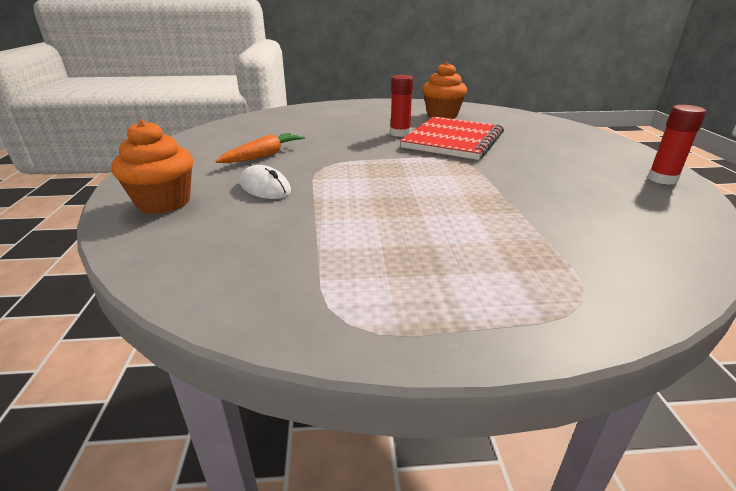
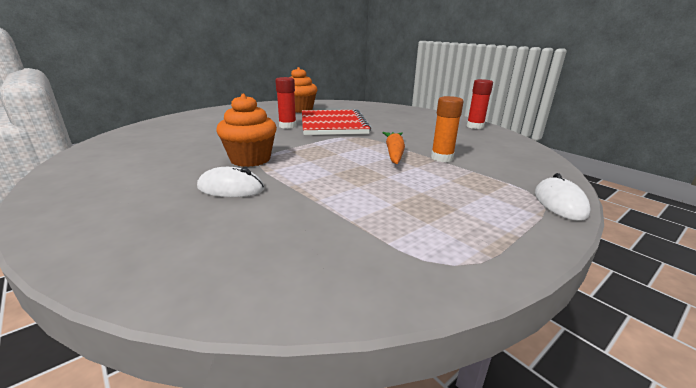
camera: 35 degrees left, 5 degrees down
orange cupcake [111,120,193,214] -> orange cupcake moved to [216,94,277,167]
orange carrot [216,133,305,163] -> orange carrot moved to [382,132,405,164]
none -> orange glue stick [431,96,463,162]
none -> white mouse [535,173,591,221]

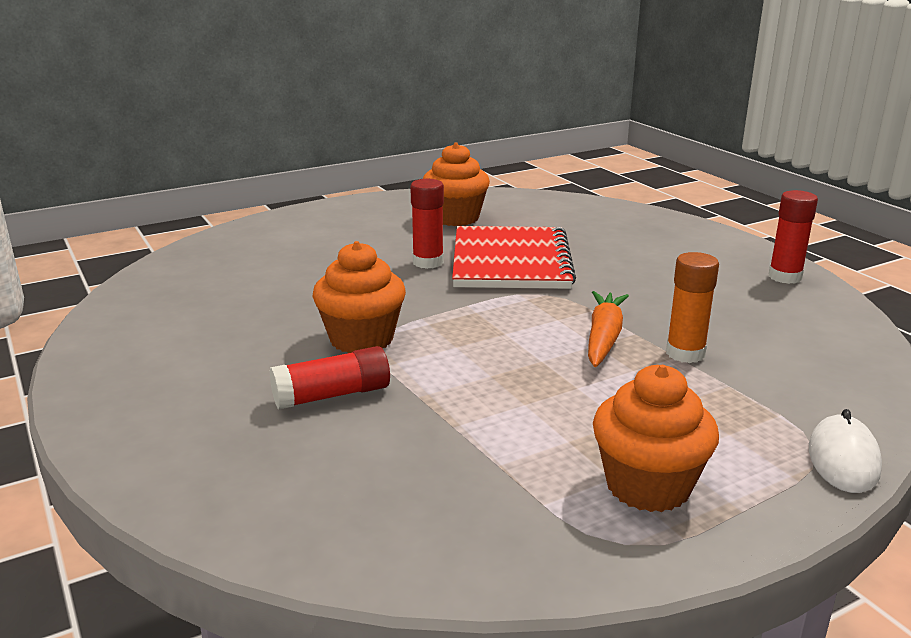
camera: 10 degrees right, 0 degrees up
white mouse [197,167,265,197] -> red glue stick [270,346,390,409]
none -> orange cupcake [593,365,719,512]

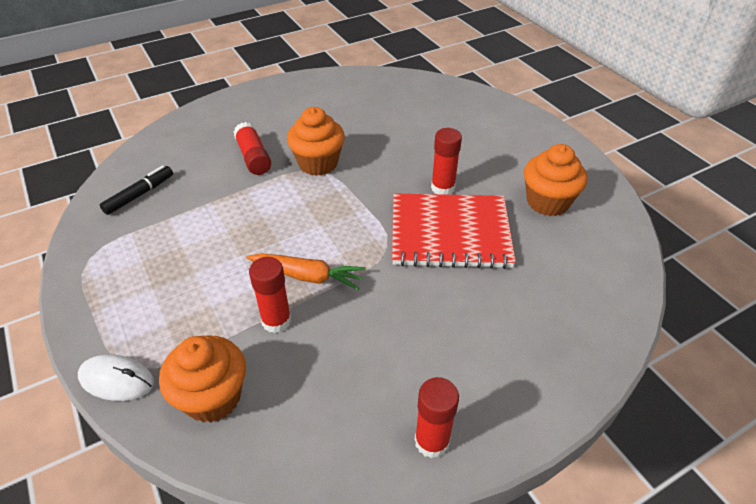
camera: 90 degrees right, 20 degrees up
orange cupcake [593,365,719,512] -> orange cupcake moved to [159,335,246,423]
orange glue stick [666,252,719,363] -> red glue stick [249,257,291,333]
none -> black marker [100,166,173,215]

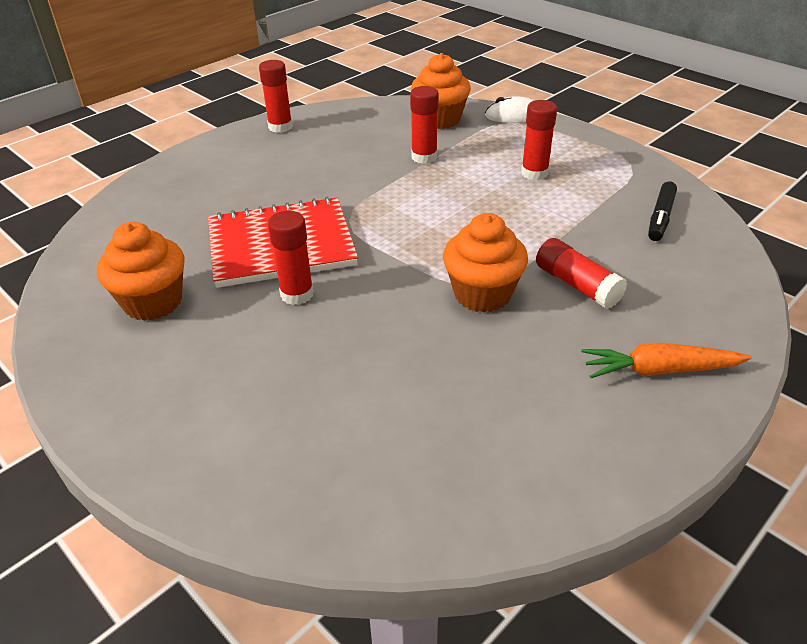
camera: 165 degrees right, 5 degrees down
orange carrot [246,253,366,290] -> orange carrot moved to [581,343,752,378]
none -> red glue stick [521,100,557,180]

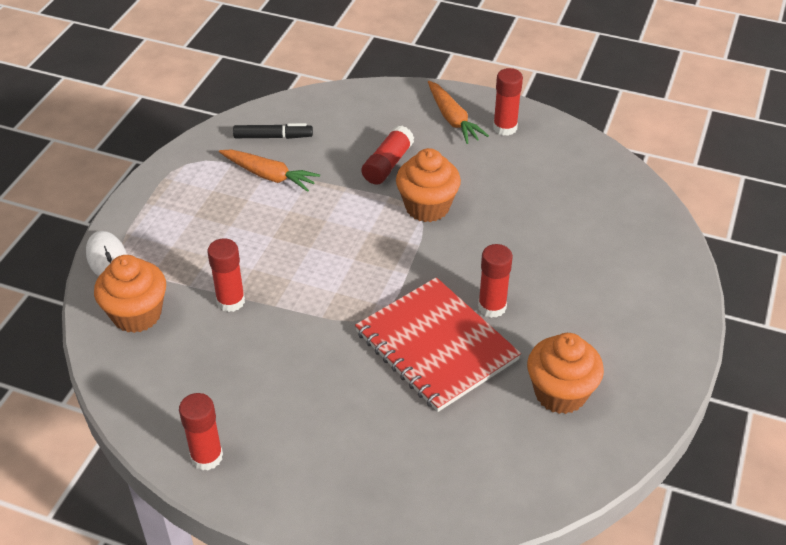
camera: 115 degrees left, 5 degrees up
red glue stick [521,100,557,180] -> red glue stick moved to [493,68,523,136]
none -> orange carrot [219,149,320,192]

